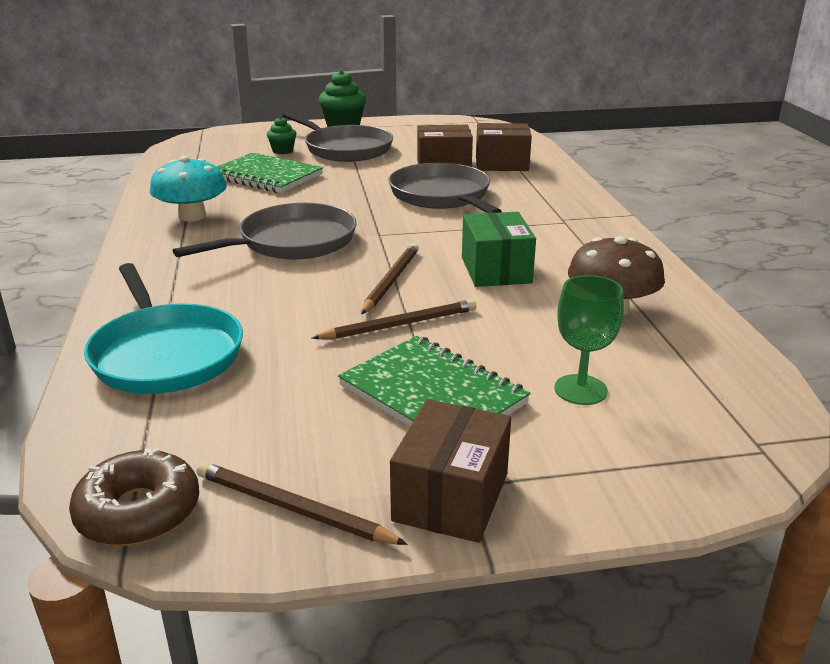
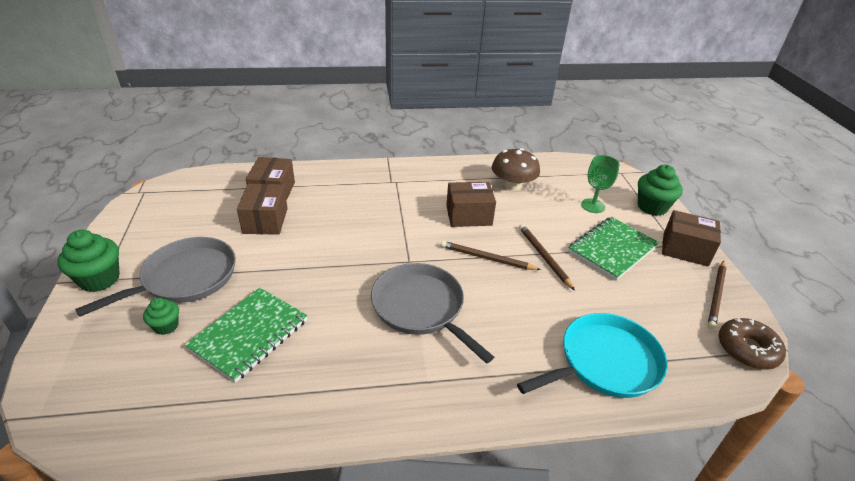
camera: 90 degrees left, 10 degrees up
turquoise mushroom [150,156,227,221] -> none
grey pan [388,163,502,213] -> none
green box [462,212,536,287] -> brown box [446,182,496,227]
none -> green cupcake [638,165,683,216]

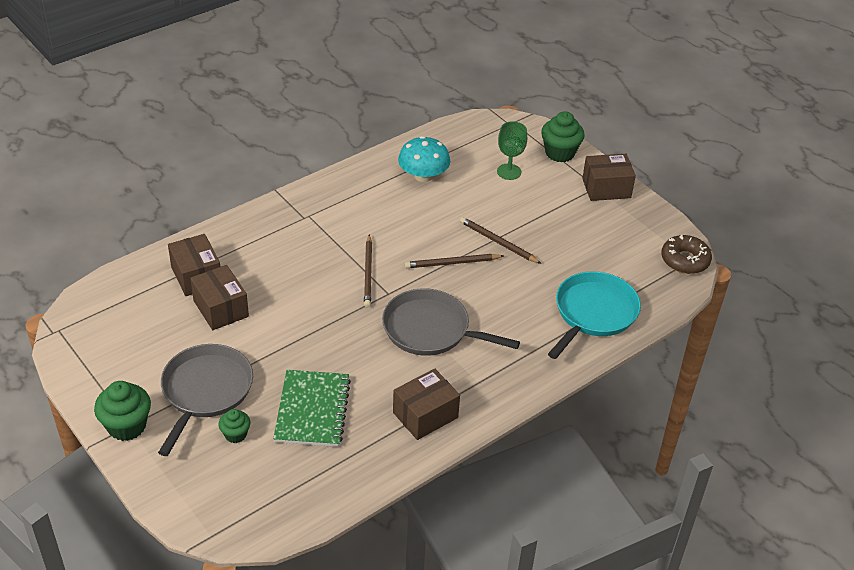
camera: 30 degrees left, 5 degrees up
brown box [446,182,496,227] -> brown box moved to [393,369,460,440]
brown mushroom [492,148,540,190] -> turquoise mushroom [398,136,450,182]
green notebook [568,217,659,280] -> none
brown pencil [708,261,726,329] -> brown pencil moved to [364,234,372,308]

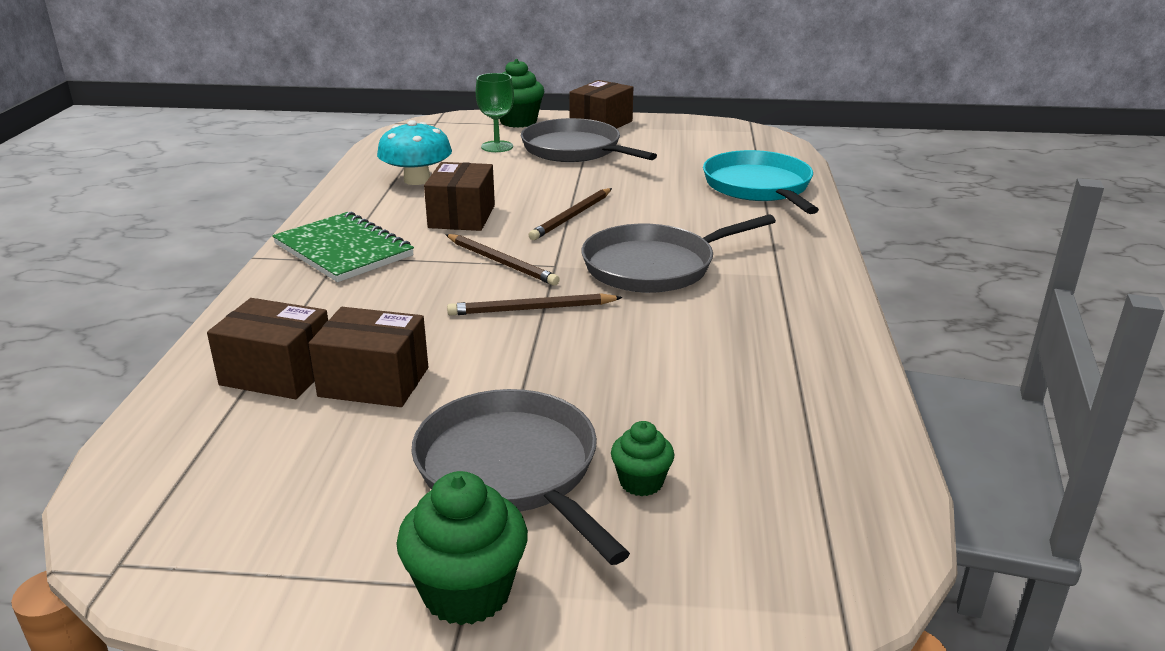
camera: 45 degrees left, 15 degrees down
green notebook [273,370,351,447] -> green notebook moved to [272,212,414,282]
brown box [393,369,460,440] -> brown box moved to [424,162,495,231]
brown pencil [460,217,542,264] -> brown pencil moved to [447,293,623,316]
brown donut [661,235,712,274] -> none
none -> grey pan [521,118,657,162]

